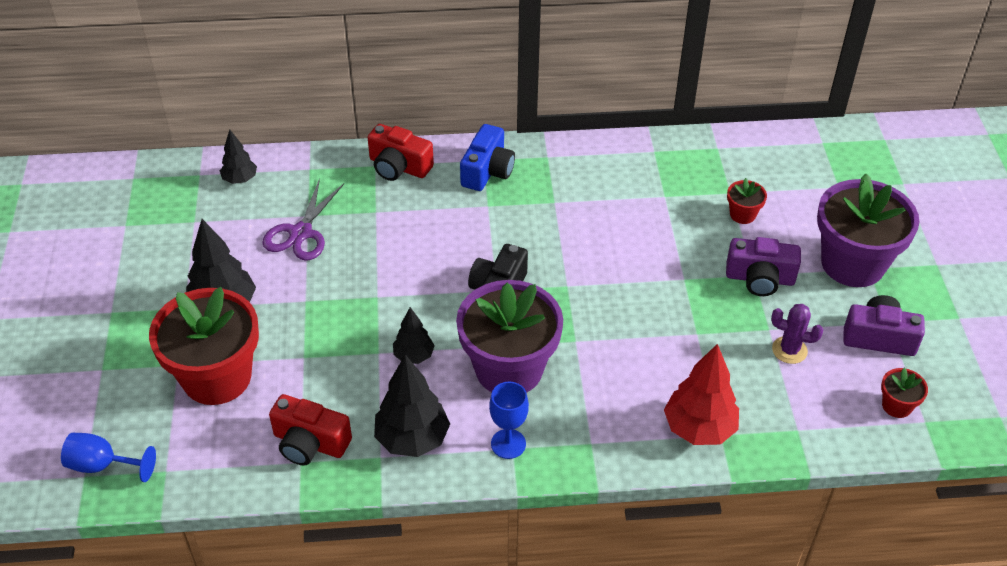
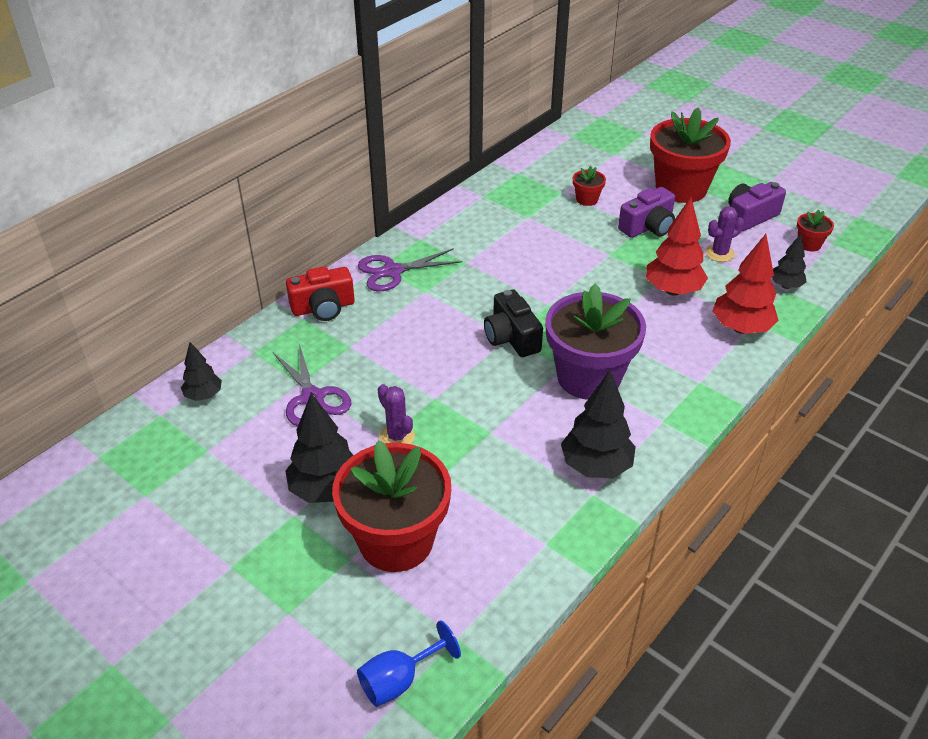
camera: 45 degrees left, 5 degrees down
red camera [269,394,352,465] -> none
black tree [393,307,435,364] -> black tree moved to [772,234,807,289]
blue camera [460,124,515,191] -> purple scissors [358,248,462,291]
blue goblet [489,382,529,459] -> none
purple flower pot [817,174,919,287] -> red flower pot [650,107,731,203]
none -> purple cactus [378,384,415,444]
none -> red tree [646,197,708,296]

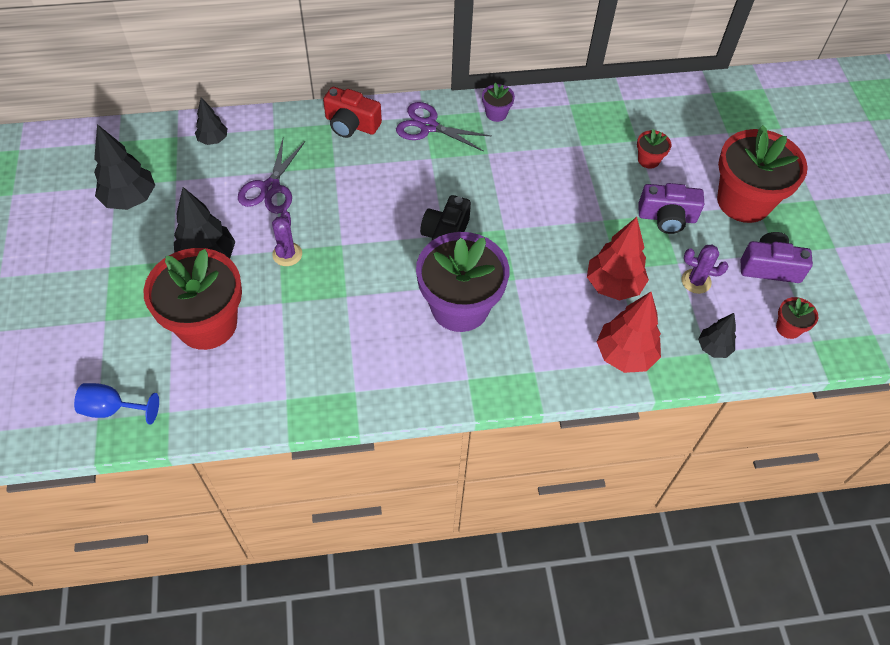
camera: 40 degrees right, 15 degrees up
black tree [561,370,636,478] -> black tree moved to [94,124,155,210]
none -> purple flower pot [482,83,515,122]

